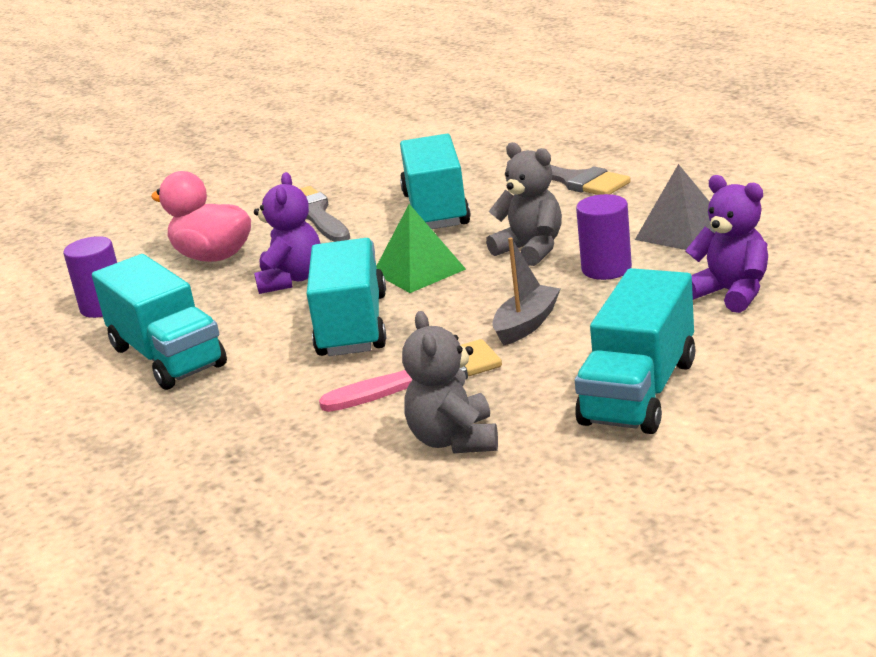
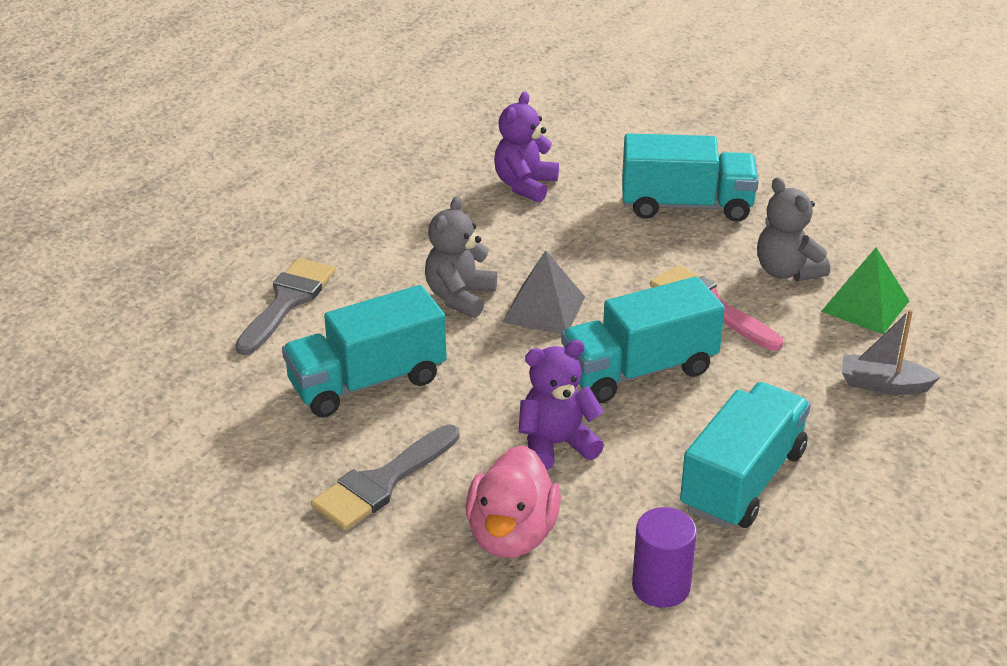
camera: 115 degrees left, 10 degrees up
green pyramid [376,204,466,293] -> green pyramid moved to [821,247,909,334]
grey teddy bear [402,311,498,453] -> grey teddy bear turned 90 degrees clockwise [757,177,830,281]
grey boat [492,237,561,346] -> grey boat moved to [842,309,940,395]
purple cylinder [576,194,632,280] -> none
grey pyramid [635,164,716,250] -> grey pyramid moved to [503,250,585,334]

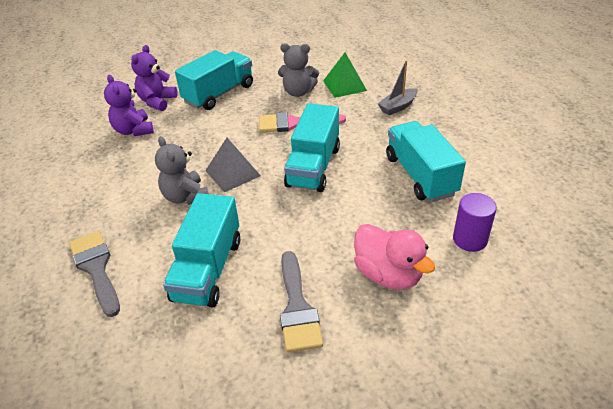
camera: 50 degrees left, 5 degrees up
purple teddy bear [519,340,604,470] -> purple teddy bear moved to [131,45,178,111]

